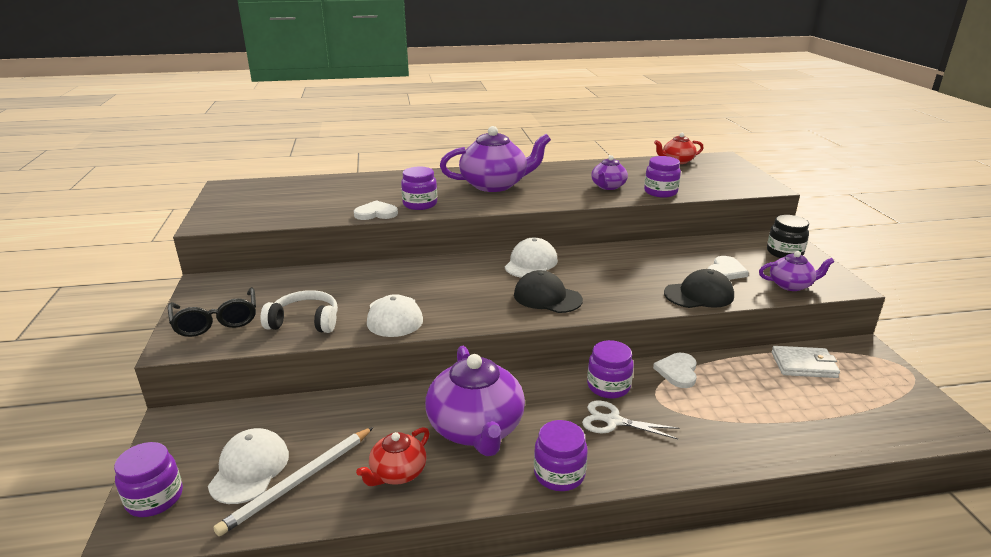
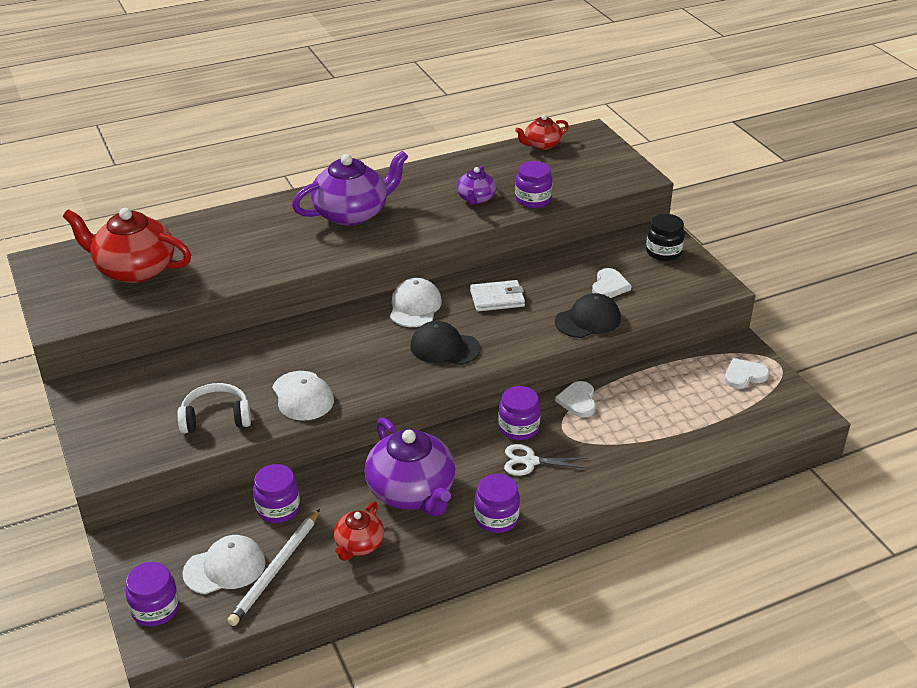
camera: 15 degrees left, 10 degrees up
black glasses [168,287,256,337] -> none
white cap [208,428,289,504] -> white cap turned 75 degrees clockwise [182,535,266,594]
white heart [354,200,398,220] -> white heart moved to [725,358,769,389]
purple jar [401,167,437,210] -> purple jar moved to [253,464,300,523]
purple teapot [759,251,834,291] -> none
white wallet [772,346,840,378] -> white wallet moved to [470,280,525,311]
none -> red teapot [63,208,191,283]

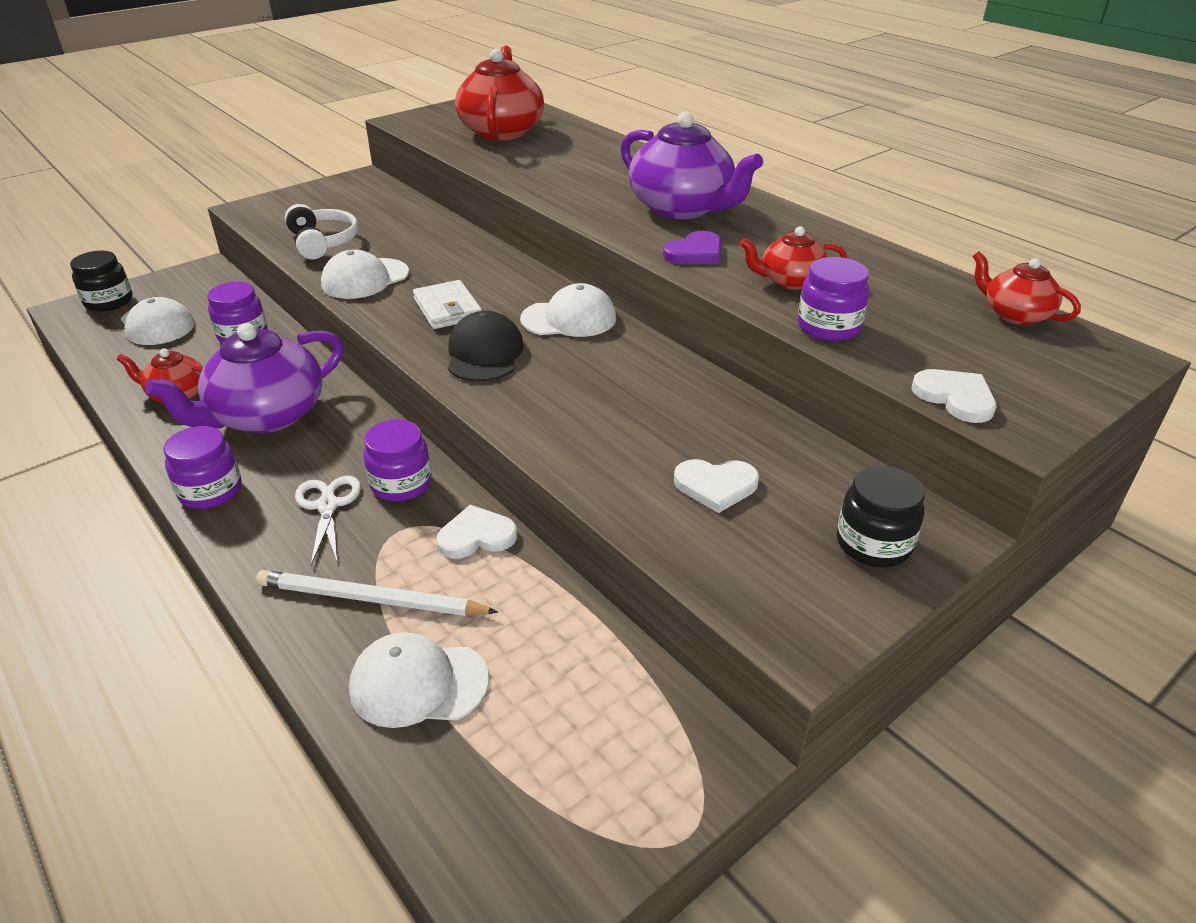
camera: 75 degrees right, 0 degrees up
purple jar [125,562,179,627] -> black jar [70,251,132,312]
white pencil [227,509,320,626] -> white pencil moved to [256,570,498,616]
purple teapot [457,166,496,205] -> red teapot [740,226,847,290]
white wallet [470,280,525,311] -> white wallet moved to [413,280,482,329]
black cap [555,293,621,338] -> none
white heart [725,358,769,389] -> white heart moved to [911,369,996,423]
none -> white cap [349,632,489,728]
none -> purple heart [663,231,721,264]

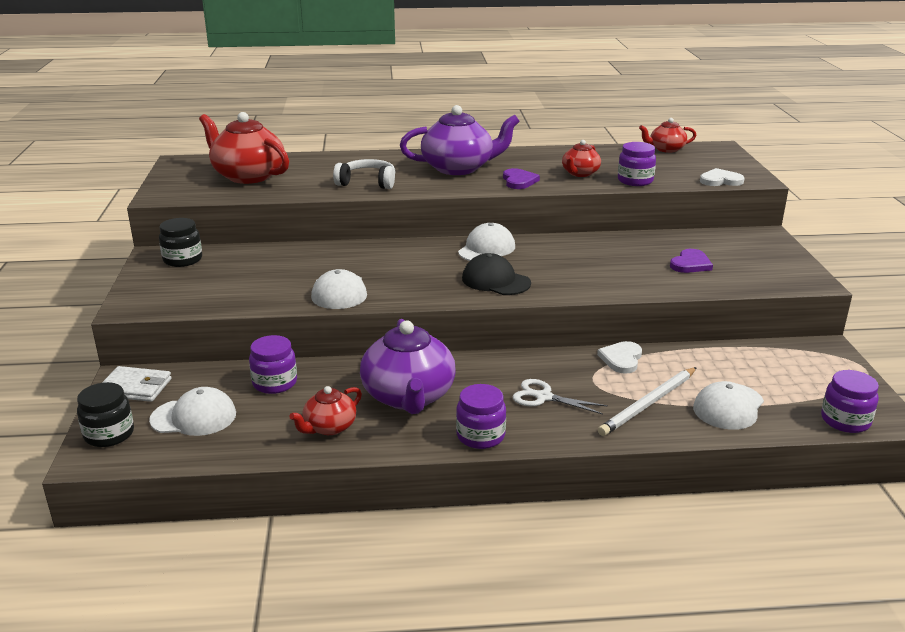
camera: 55 degrees left, 10 degrees down
white headphones [285,204,359,259] -> white headphones moved to [333,159,395,189]
purple jar [363,419,432,502] -> purple jar moved to [821,370,879,433]
white wallet [413,280,482,329] -> white wallet moved to [102,366,172,402]
white heart [674,459,759,513] -> purple heart [670,249,713,273]
black jar [837,466,925,567] -> black jar moved to [159,218,202,267]

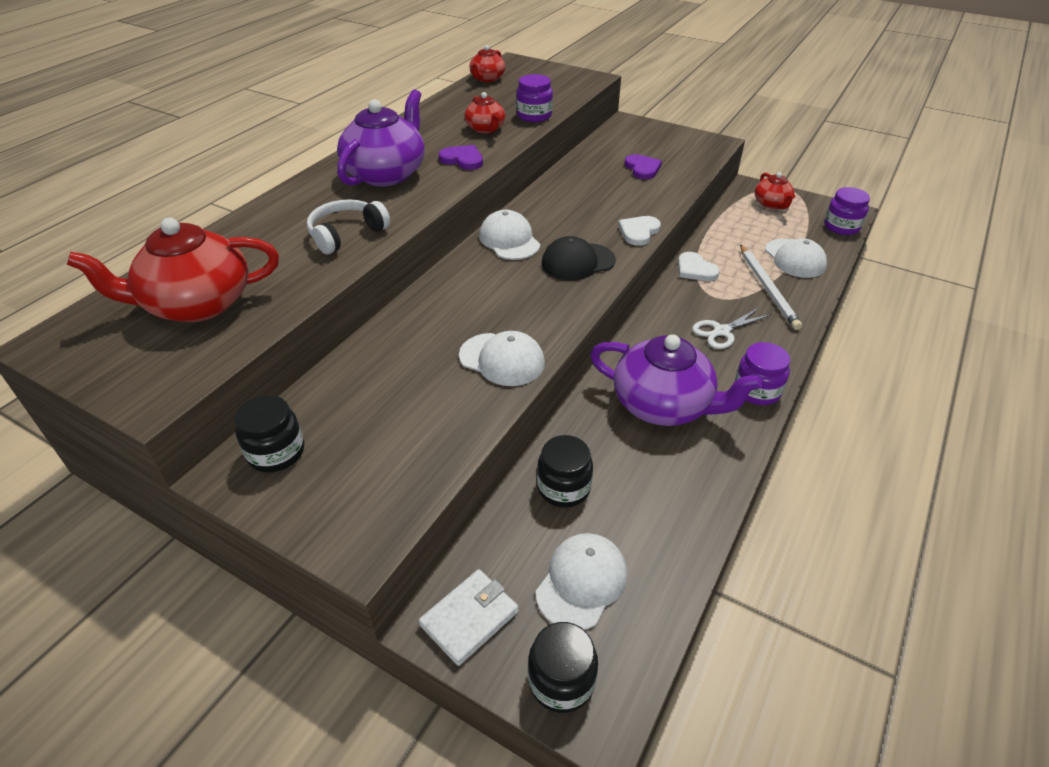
camera: 55 degrees left, 15 degrees up
purple jar [249,335,297,394] -> black jar [537,435,593,508]
red teapot [289,386,362,435] -> red teapot moved to [755,172,795,209]
white heart [700,168,744,186] -> white heart moved to [618,216,661,246]

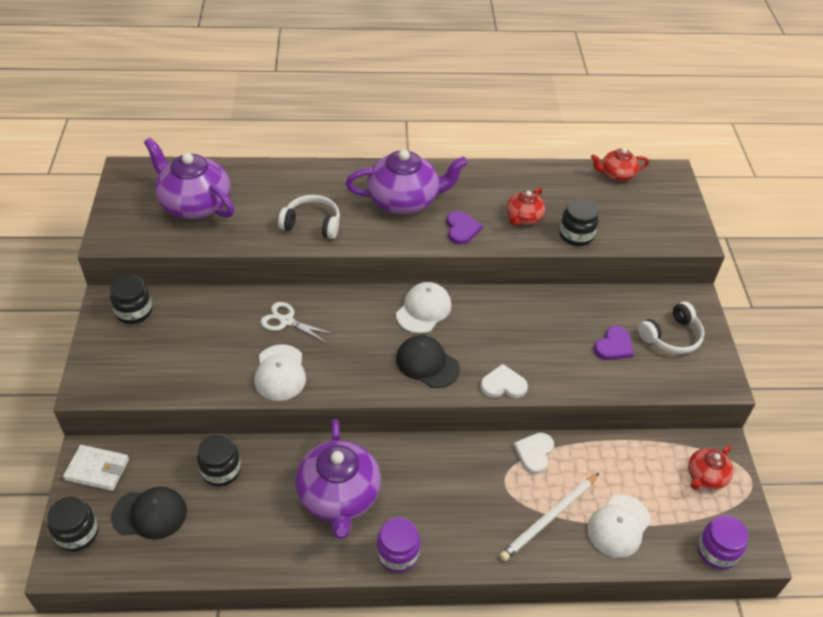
camera: 55 degrees right, 5 degrees up
red teapot [67,218,279,322] -> purple teapot [144,137,235,219]
purple jar [516,74,553,122] -> black jar [559,199,599,246]
white cap [536,533,628,630] -> black cap [111,487,187,540]
white scissors [692,308,771,349] -> white scissors moved to [261,302,333,343]
none -> white headphones [638,301,705,354]

